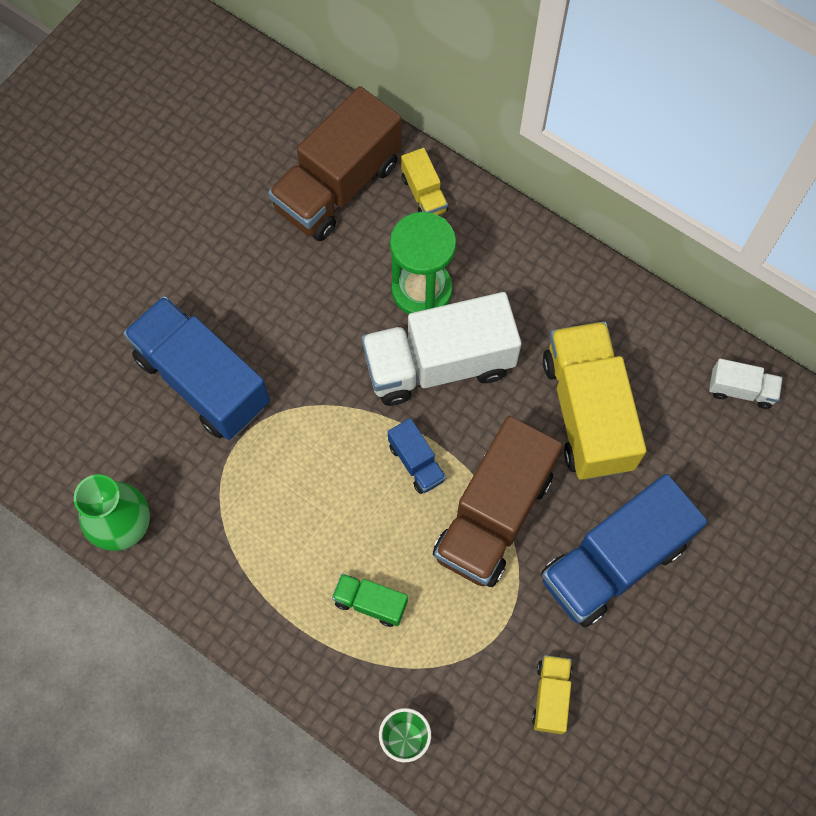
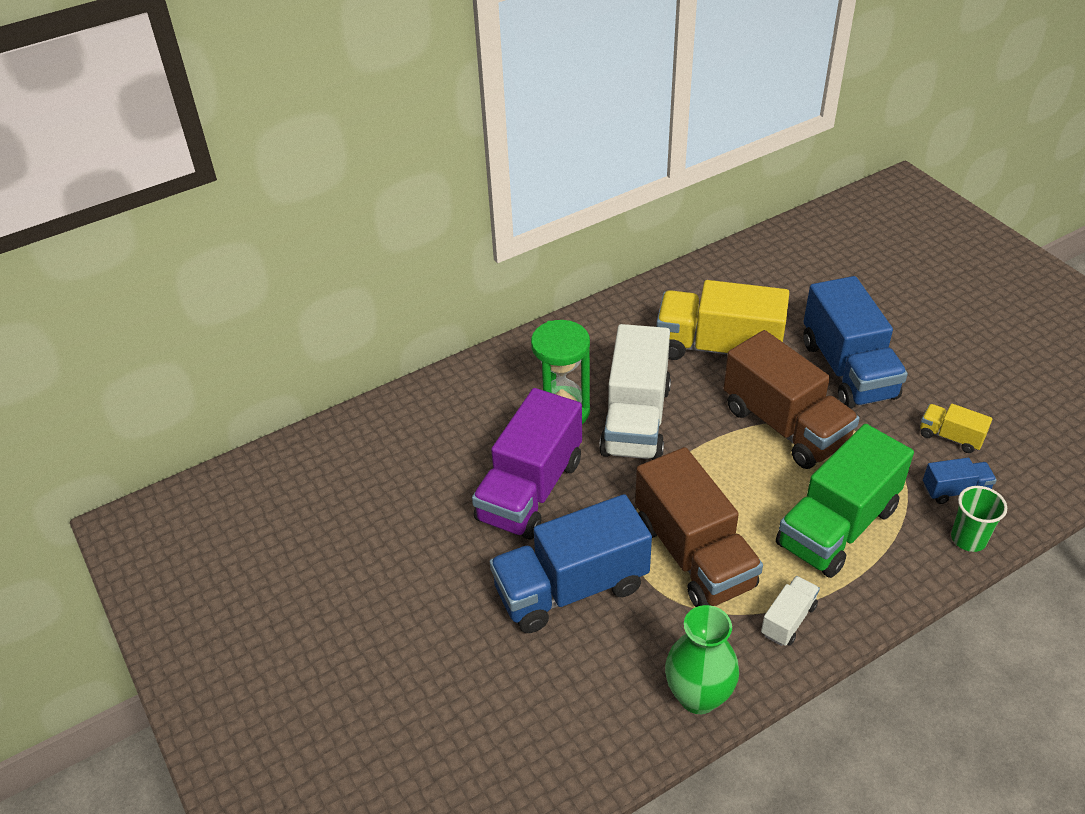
camera: 65 degrees left, 25 degrees down
brown truck [268,86,402,241] -> brown truck moved to [635,447,763,607]
green truck [332,574,408,627] -> green truck [776,424,914,578], size x2.18
blue truck [388,418,446,494] -> blue truck moved to [923,458,997,504]
yellow truck [401,148,448,215] -> none
white truck [709,359,783,409] -> white truck moved to [761,576,820,646]
none -> purple truck [472,388,582,540]

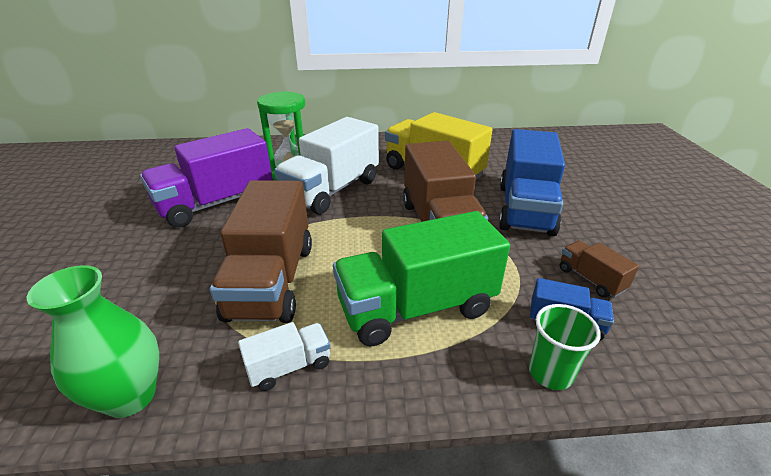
camera: 25 degrees right, 10 degrees down
blue truck [490,494,652,633] -> none
yellow truck [920,404,992,453] -> brown truck [560,240,639,298]

